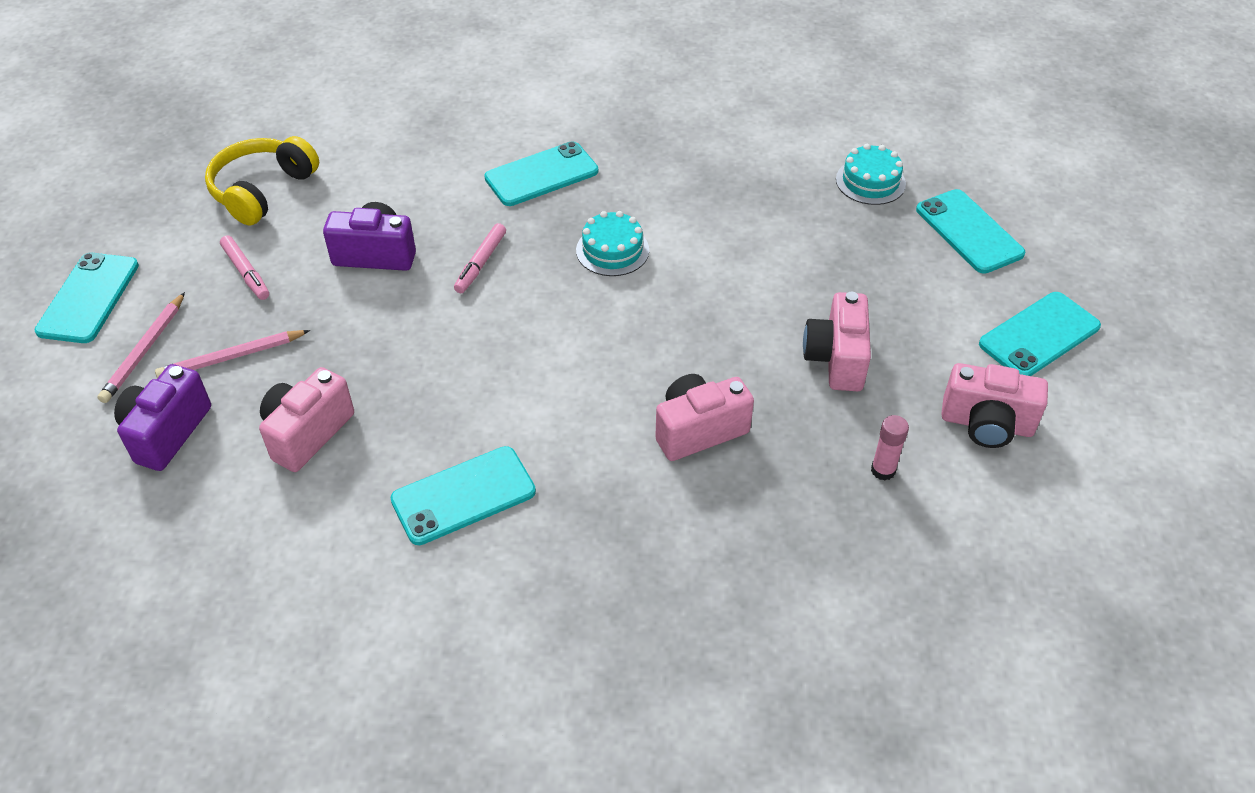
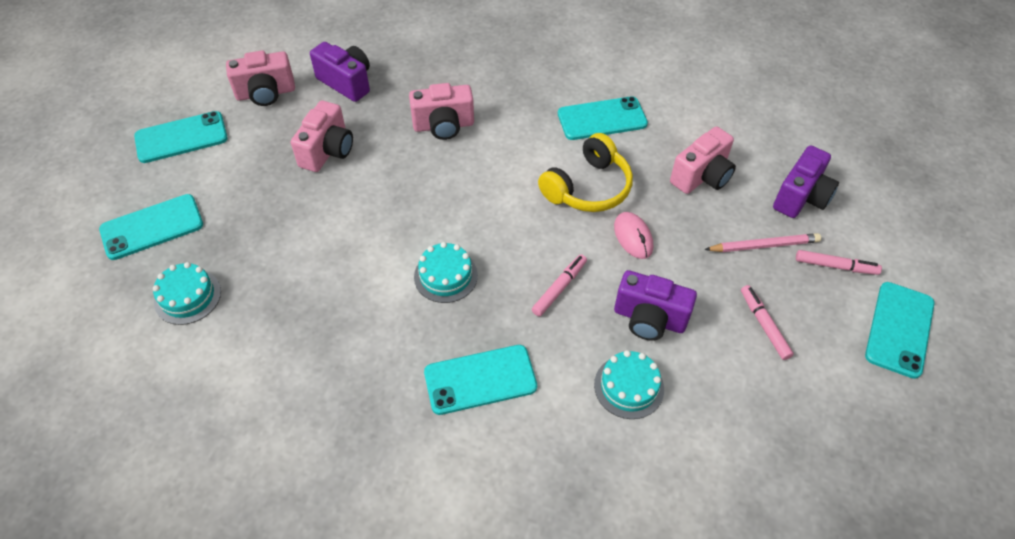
camera: 165 degrees left, 5 degrees up
pink pencil [98,292,185,403] -> pink marker [796,250,882,275]
yellow headphones [205,136,319,225] -> yellow headphones moved to [538,133,633,212]
pink glue stick [871,415,909,480] -> purple camera [310,42,370,102]
turquoise phone [916,189,1026,274] -> turquoise phone turned 75 degrees clockwise [99,194,203,260]
pink camera [941,363,1048,448] -> pink camera turned 135 degrees clockwise [226,50,295,106]
none -> turquoise cake [594,350,664,419]
none -> pink mouse [614,212,653,259]

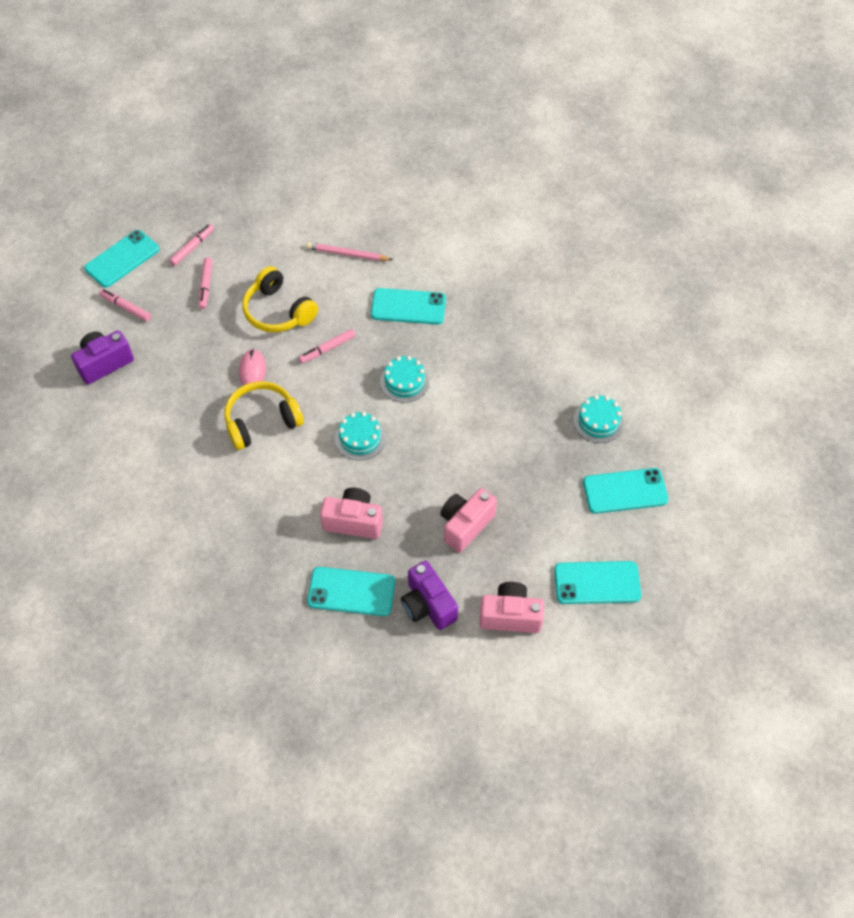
camera: 160 degrees left, 5 degrees up
turquoise phone [558,96,648,140] -> turquoise phone moved to [307,567,395,616]
turquoise cake [594,350,664,419] -> turquoise cake moved to [335,412,386,460]
purple camera [614,270,697,341] -> yellow headphones [242,266,318,333]
pink camera [670,126,736,194] -> none
pink pencil [704,233,821,252] -> pink pencil moved to [306,242,393,261]
none -> pink marker [169,224,214,266]

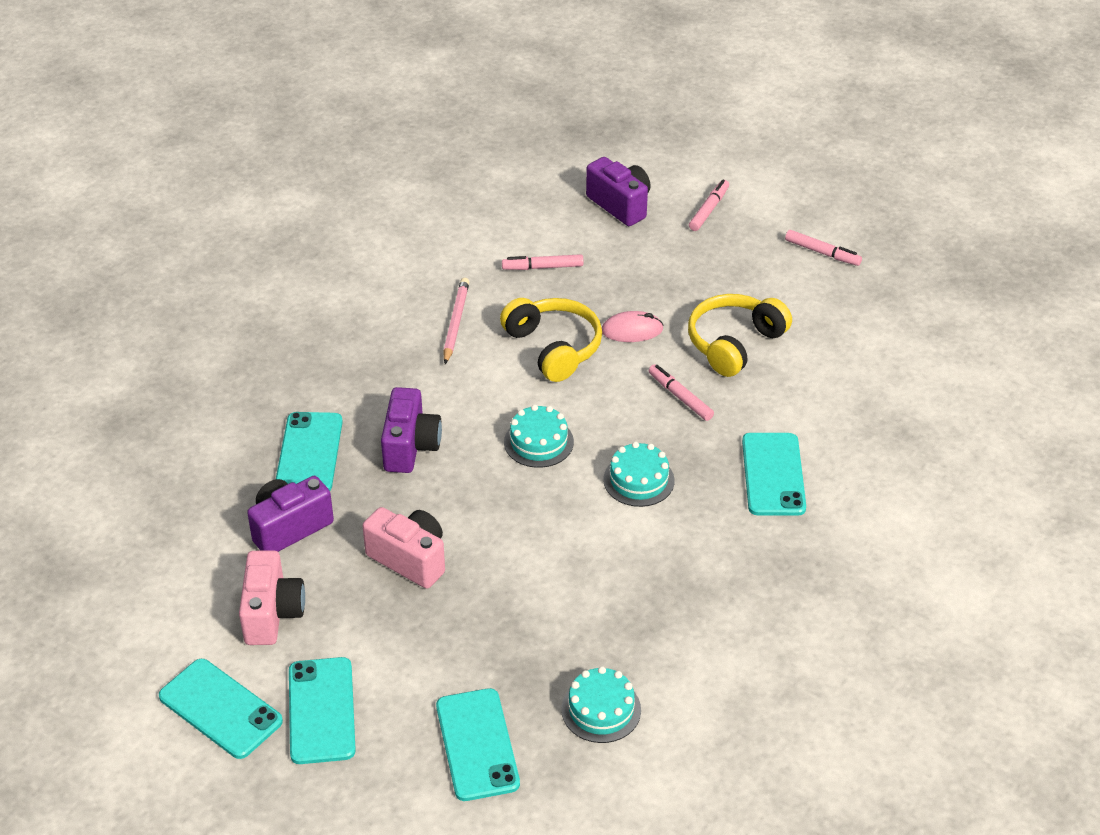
camera: 85 degrees right, 15 degrees down
turquoise phone [84,230,159,288] -> turquoise phone moved to [159,659,283,759]
pink marker [198,257,213,309] -> pink marker moved to [502,254,584,270]
pink pencil [306,242,393,261] -> pink pencil moved to [443,278,469,364]
pink camera [320,488,383,539] -> purple camera [381,387,442,473]

